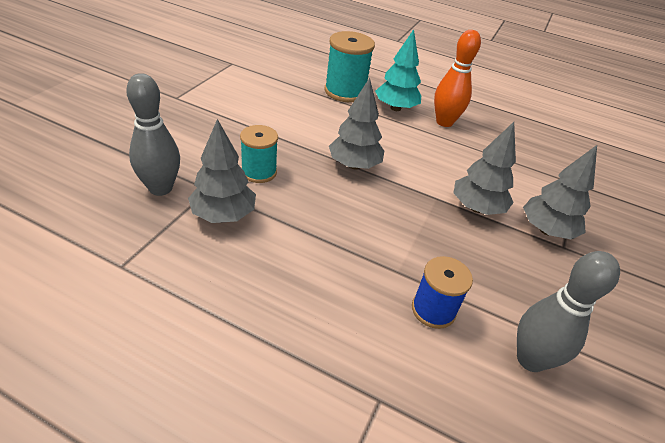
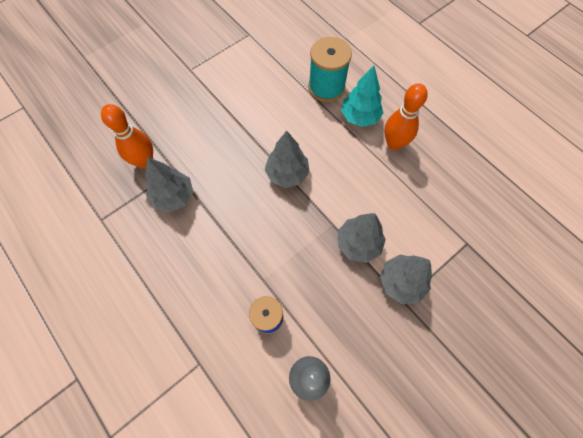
camera: 30 degrees right, 25 degrees up
grey bowling pin [126,73,180,196] -> orange bowling pin [101,104,153,168]
turquoise spool [240,125,278,183] -> none

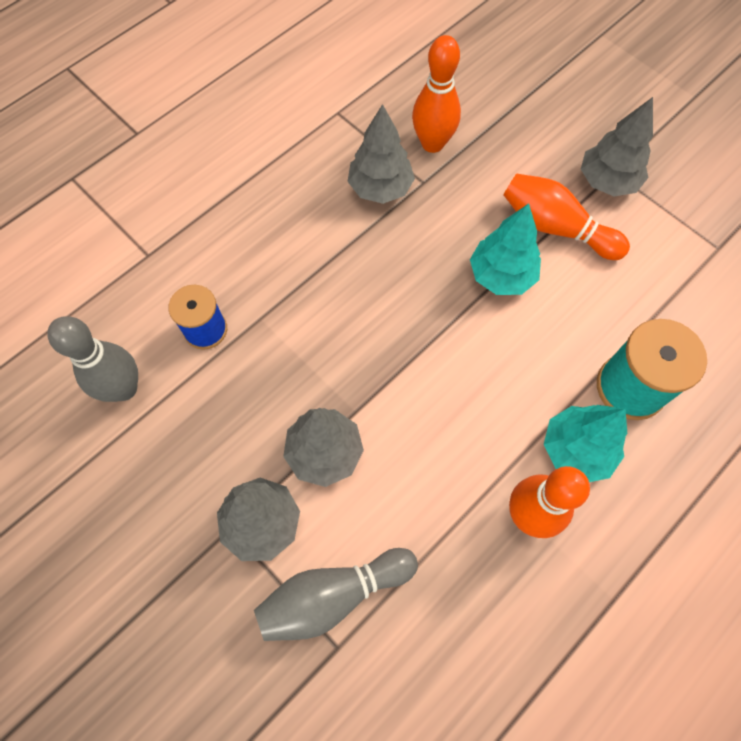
camera: 85 degrees right, 0 degrees up
grey tree [265,131,310,188] -> grey tree moved to [581,97,653,196]
none -> grey bowling pin [254,548,418,641]
none -> turquoise tree [470,204,541,295]
none -> orange bowling pin [503,173,630,260]

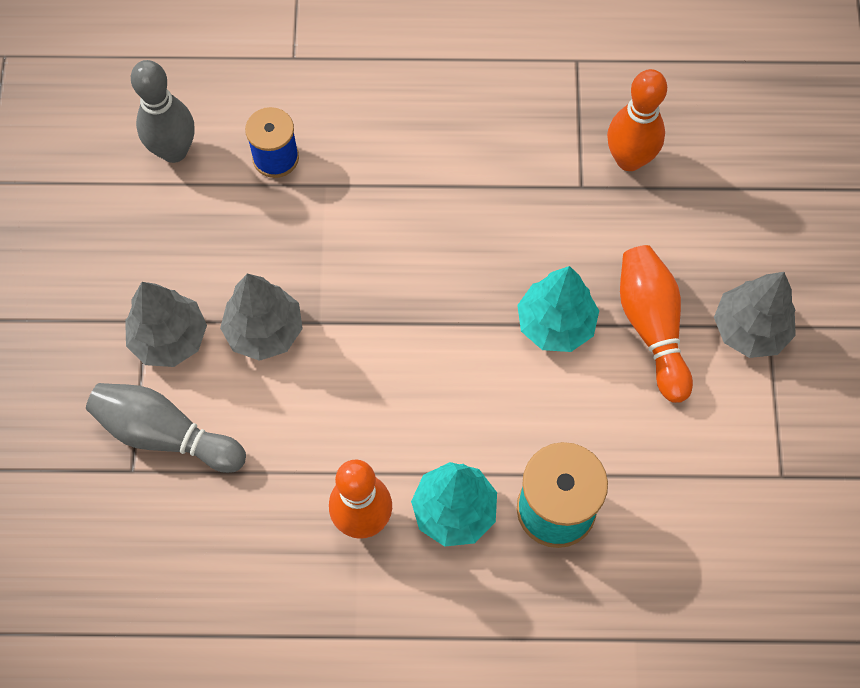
camera: 45 degrees right, 0 degrees up
grey tree [347,104,415,204] -> none

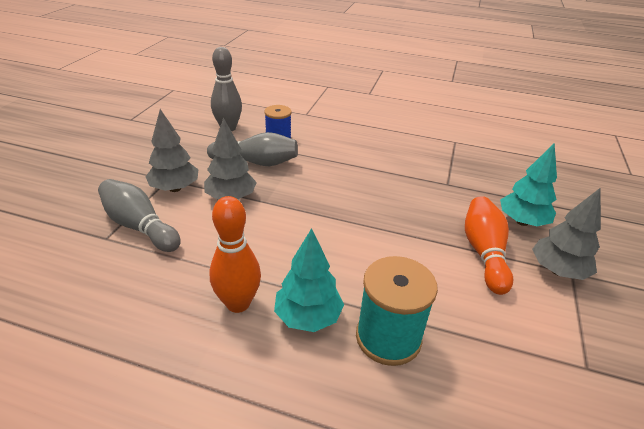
camera: 15 degrees right, 30 degrees down
turquoise tree [517,266,599,352] -> turquoise tree moved to [500,143,557,226]
orange bowling pin [607,69,667,171] -> none
none -> grey bowling pin [207,132,298,166]

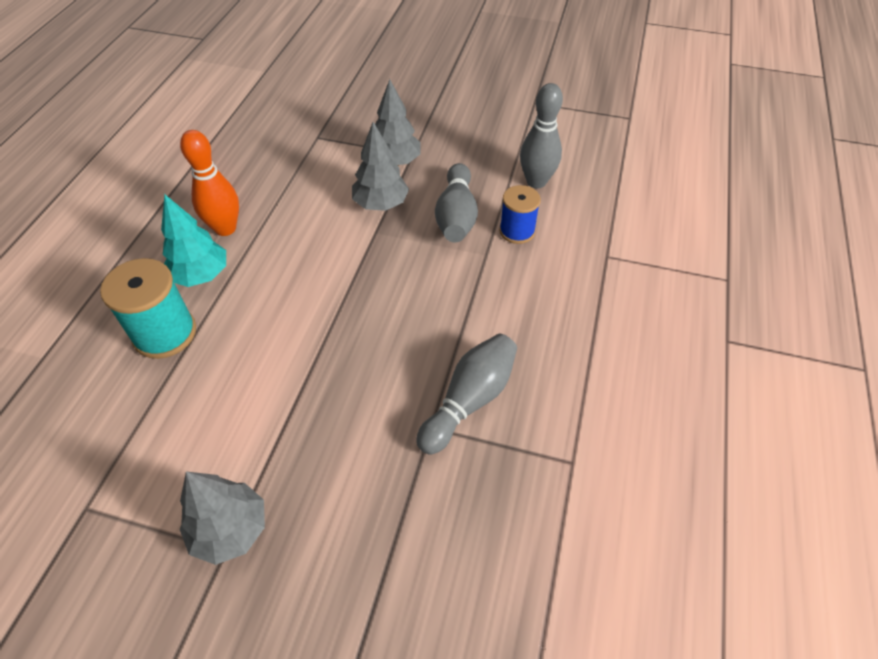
camera: 90 degrees right, 15 degrees up
grey bowling pin [98,179,181,252] -> grey bowling pin moved to [416,333,517,455]
orange bowling pin [465,196,513,295] -> none
turquoise tree [500,143,557,226] -> none

